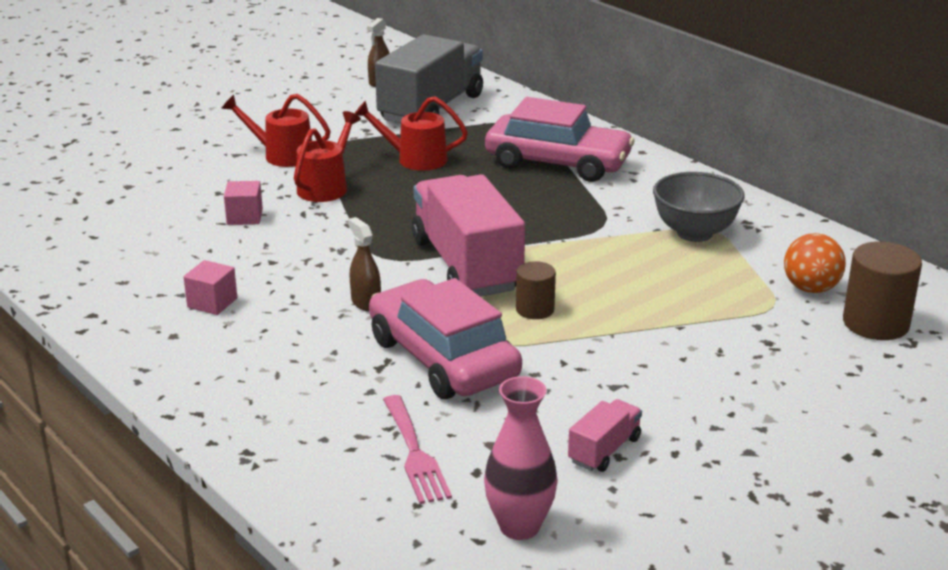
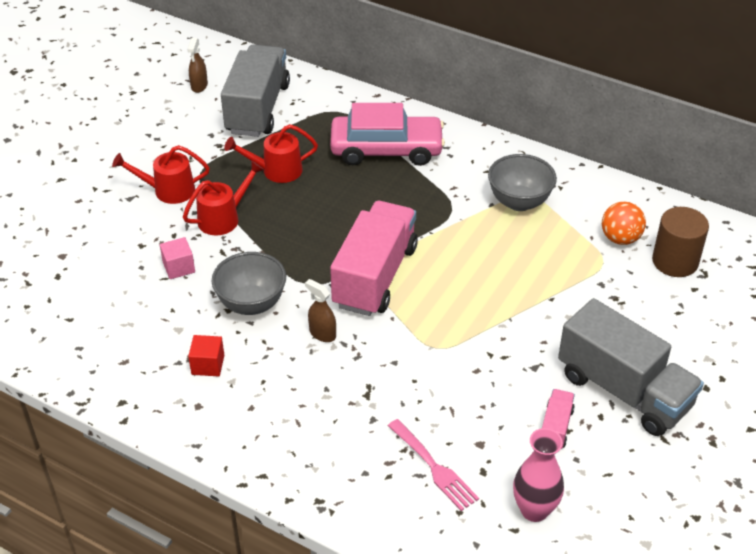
camera: 20 degrees left, 15 degrees up
pink cube [184,260,237,315] -> red cube [188,335,224,376]
red watering can [294,111,361,202] -> red watering can turned 45 degrees clockwise [183,161,264,236]
pink car [369,278,522,399] -> none
pink truck [412,174,525,297] -> pink truck turned 60 degrees clockwise [330,201,418,316]
brown cylinder [516,261,556,319] -> none
none -> grey bowl [212,252,286,315]
none -> grey truck [558,298,704,436]

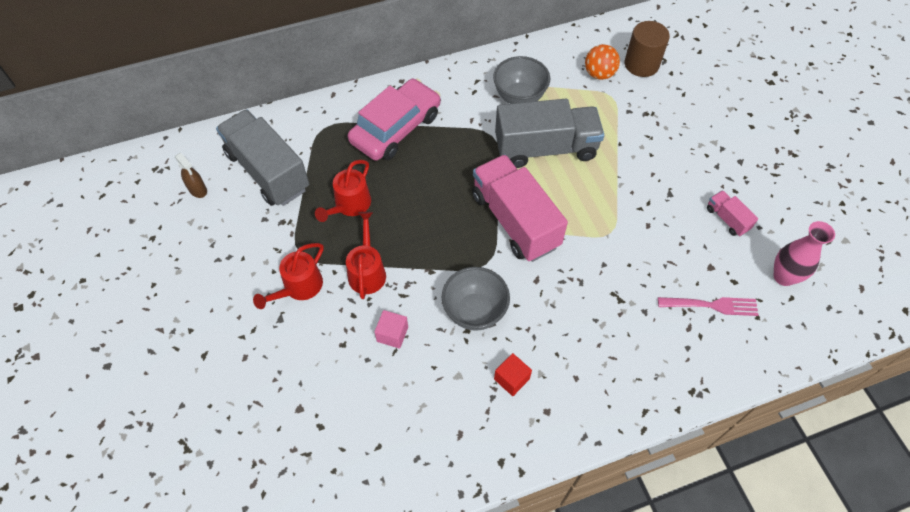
camera: 50 degrees left, 15 degrees up
brown spray bottle [305,279,336,342] -> none
grey truck [558,298,704,436] -> grey truck moved to [495,99,604,168]

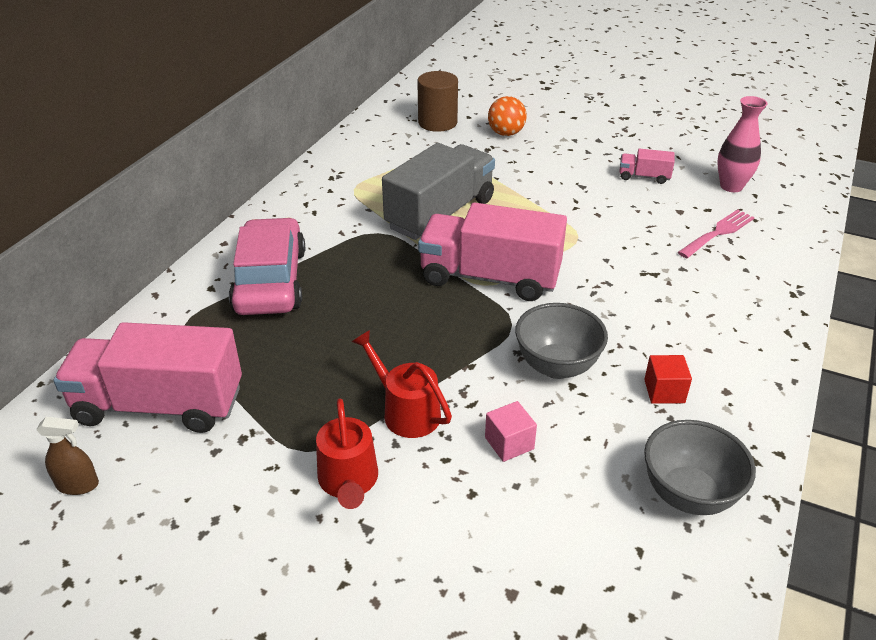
camera: 45 degrees left, 20 degrees down
grey truck [216,109,309,206] -> pink truck [54,322,242,433]
red watering can [315,160,371,222] -> none
grey bowl [493,56,550,104] -> grey bowl moved to [644,420,756,515]
orange ball [585,44,620,80] -> orange ball moved to [488,96,527,136]

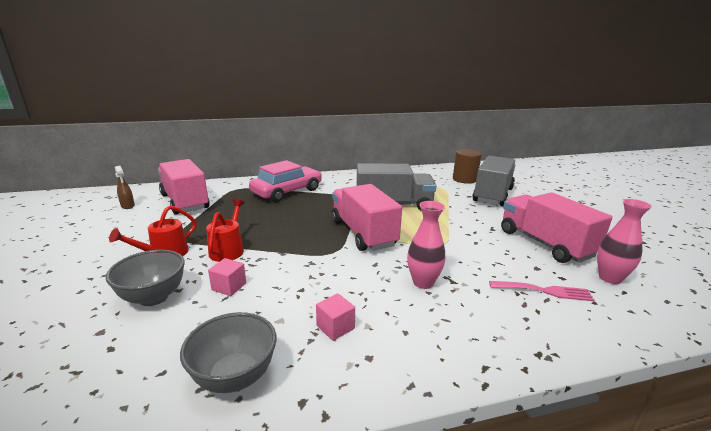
camera: 50 degrees right, 15 degrees down
orange ball [488,96,527,136] -> grey truck [473,155,515,206]
grey bowl [515,303,608,379] -> grey bowl moved to [105,250,185,306]
pink truck [619,149,675,184] -> pink truck [501,192,612,263], size x2.26
red cube [644,355,692,404] -> pink cube [316,293,355,341]
none -> pink vase [407,201,446,289]

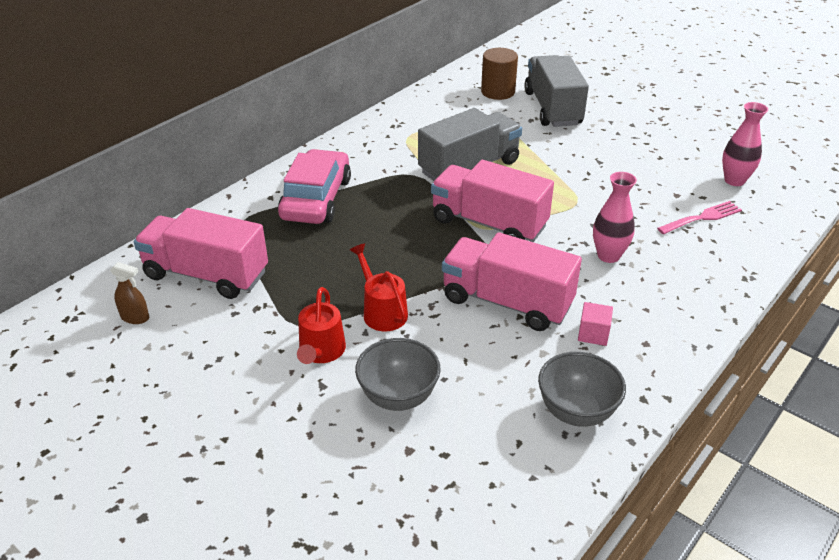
camera: 35 degrees left, 15 degrees up
pink cube [208,258,246,296] -> none
pink truck [501,192,612,263] -> pink truck moved to [442,232,582,331]

